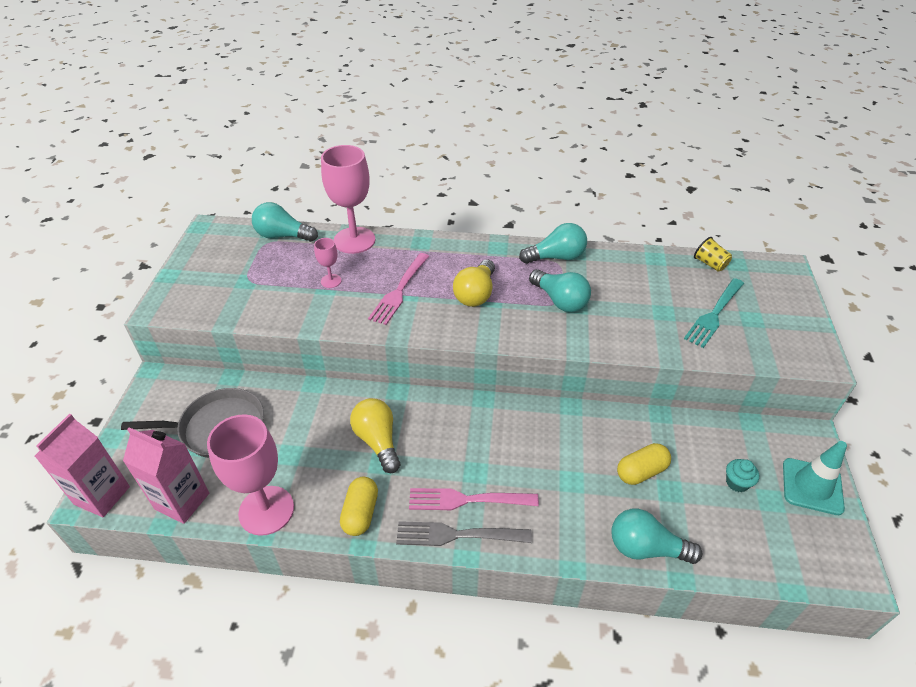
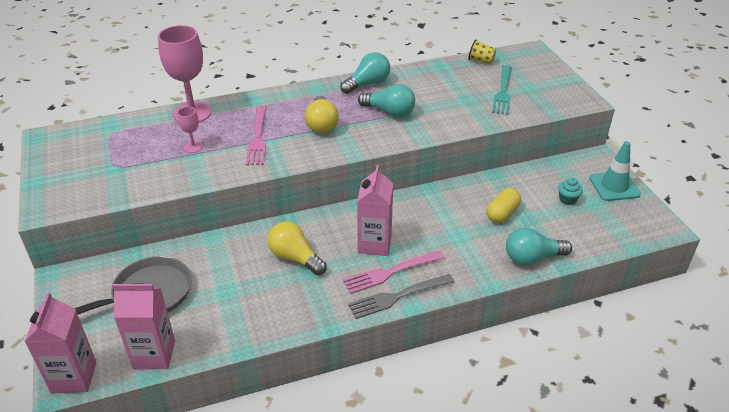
camera: 25 degrees left, 5 degrees down
pink goblet [207,414,294,536] -> none
turquoise light bulb [252,202,318,242] -> none
yellow capsule [340,477,378,536] -> none
none -> pink carton [357,165,393,256]

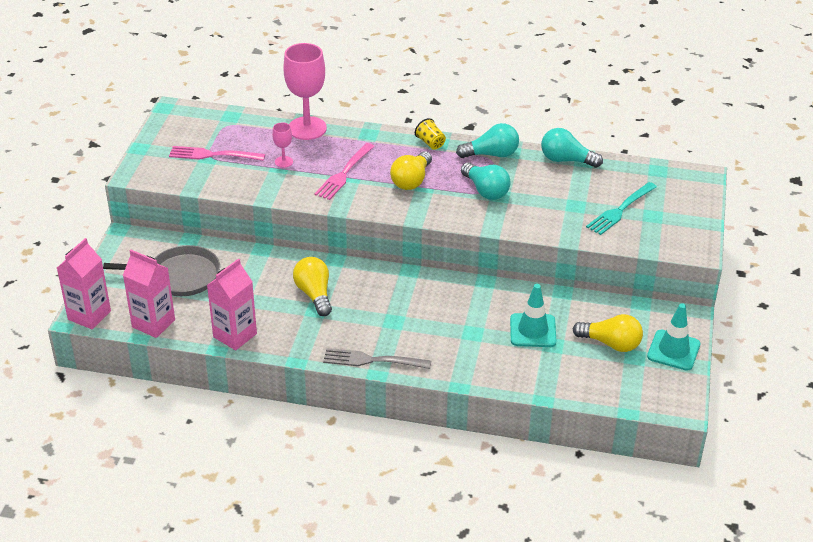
camera: 30 degrees right, 0 degrees up
pink fork [343,250,445,294] -> pink fork moved to [169,146,265,161]
pink carton [357,165,393,256] -> pink carton moved to [207,258,257,350]
yellow cup [469,39,496,64] -> yellow cup moved to [415,118,446,150]
yellow capsule [486,188,521,223] -> turquoise traffic cone [510,284,556,347]
turquoise light bulb [506,228,572,265] -> turquoise light bulb moved to [541,128,603,168]
turquoise cupcake [558,178,583,205] -> yellow light bulb [573,314,643,352]

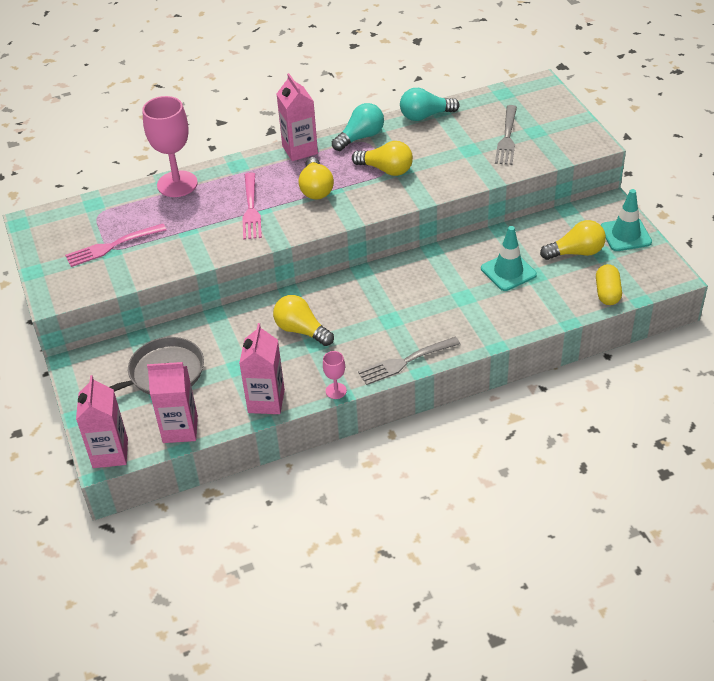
camera: 30 degrees left, 5 degrees up
pink goblet [272,123,293,168] -> pink goblet moved to [323,351,347,399]
yellow cup [415,118,446,150] -> pink carton [277,73,318,161]
turquoise light bulb [461,162,510,200] -> yellow light bulb [352,141,413,176]
turquoise fork [586,182,657,235] -> grey fork [495,105,517,165]
none -> yellow capsule [596,264,622,305]

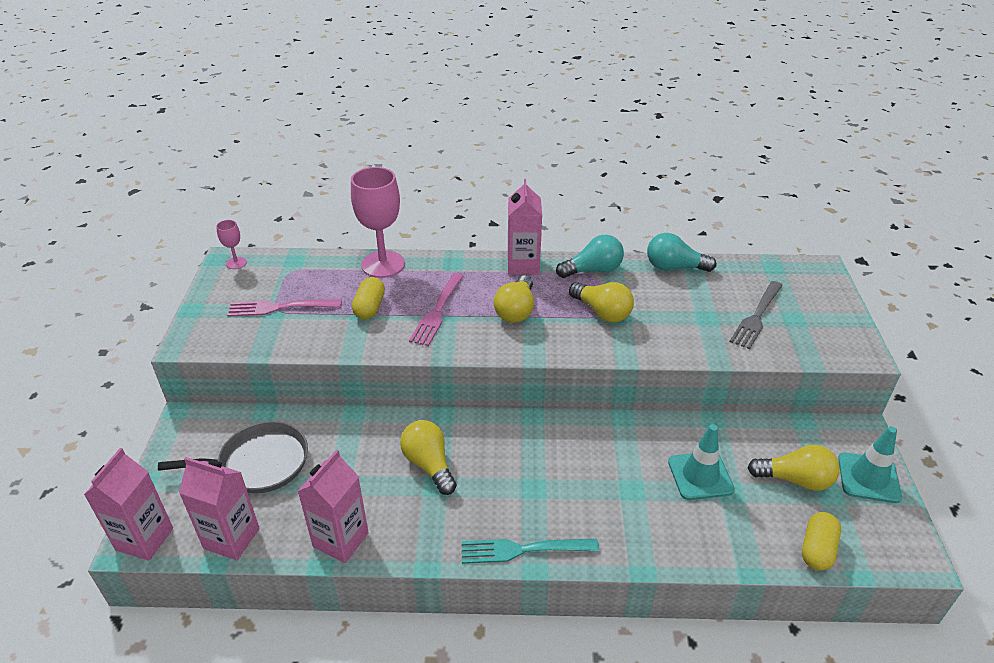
camera: 20 degrees right, 5 degrees down
pink goblet [323,351,347,399] -> pink goblet moved to [216,220,247,269]
grey fork [358,337,460,385] -> turquoise fork [462,539,599,564]
none -> yellow capsule [352,277,385,320]

